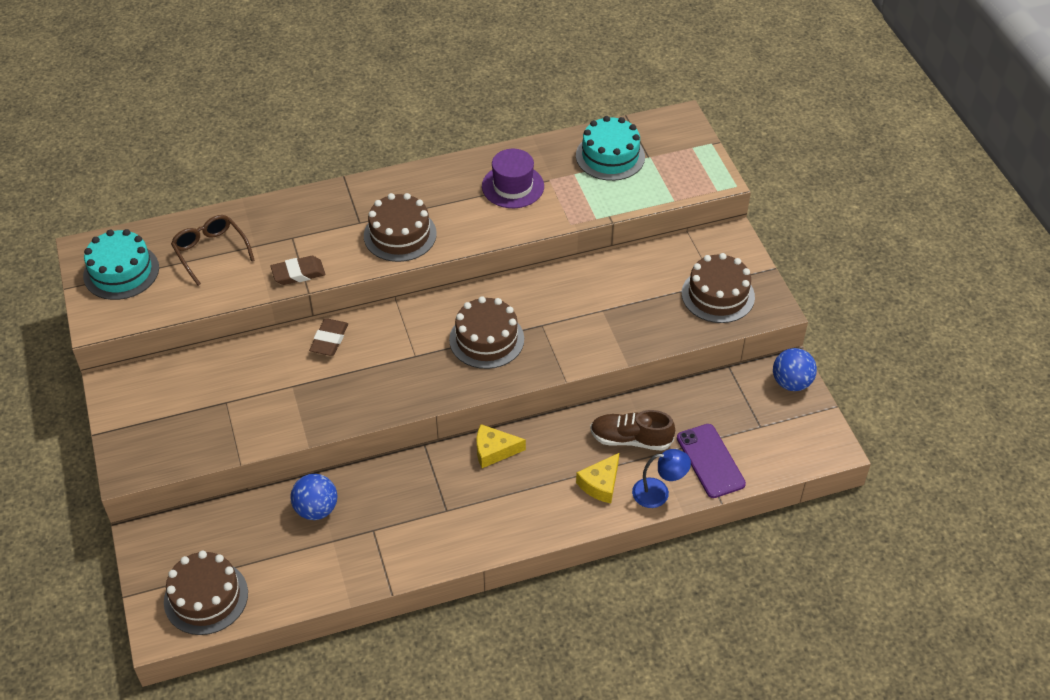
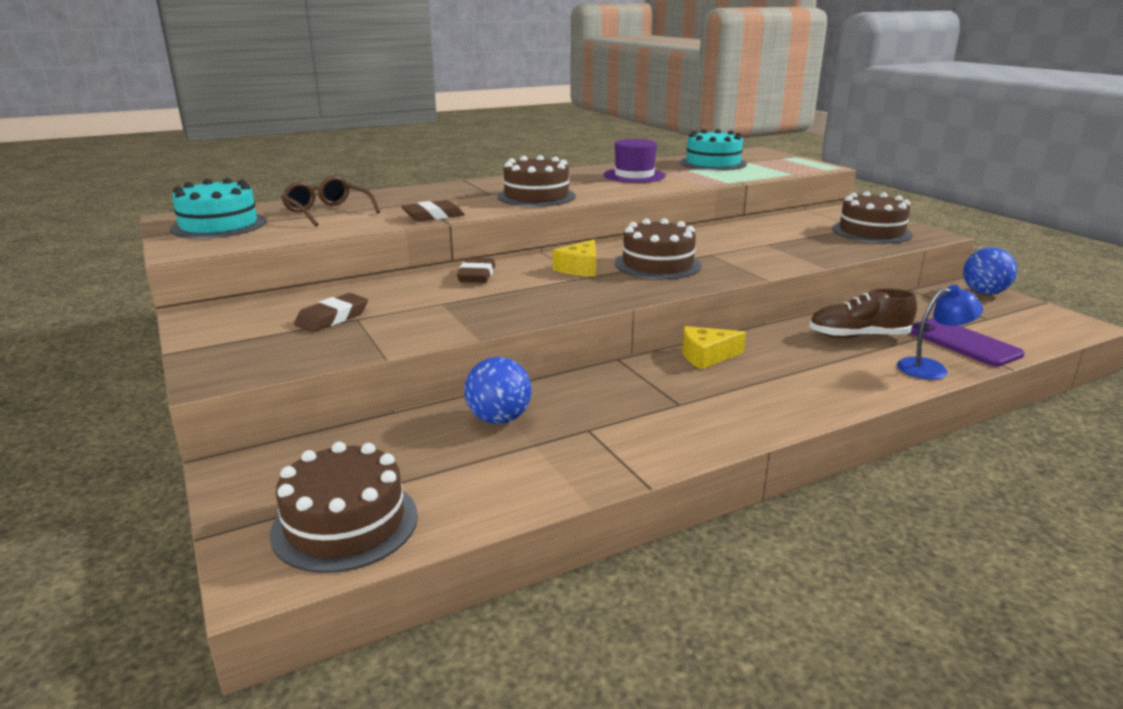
camera: 10 degrees left, 25 degrees down
yellow cheese [576,453,619,503] -> yellow cheese moved to [553,239,596,277]
none -> brown eraser [294,293,368,332]

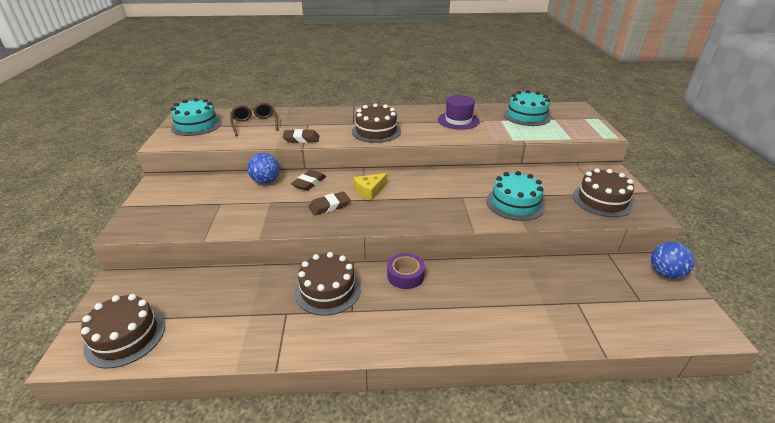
camera: 25 degrees right, 10 degrees up
brown eraser [294,293,368,332] -> brown eraser moved to [309,191,350,216]
blue ball [464,357,532,424] -> blue ball moved to [247,153,280,184]
brown cake [615,218,702,279] -> brown cake moved to [295,252,361,316]
yellow cheese [682,326,746,369] -> purple tape [387,253,425,289]
brown shoe [809,288,917,338] -> none
blue lamp [897,285,983,380] -> none
purple phone [911,318,1025,367] -> none
none -> turquoise cake [486,171,545,221]

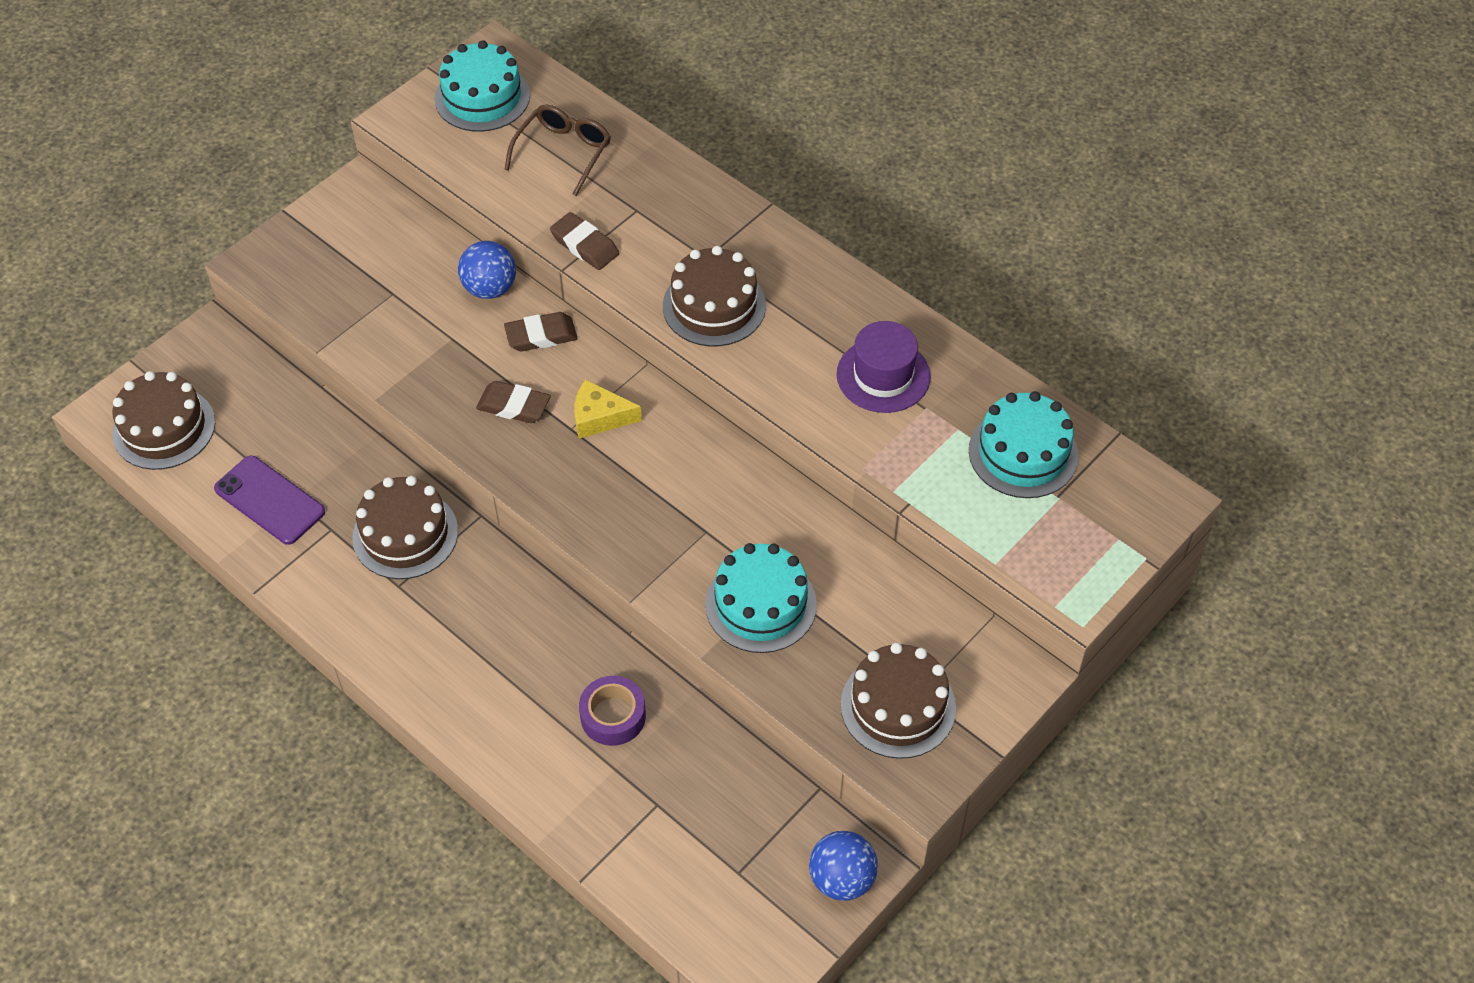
camera: 45 degrees right, 20 degrees up
purple tape [387,253,425,289] -> purple tape moved to [579,676,646,746]
none -> purple phone [214,456,325,545]

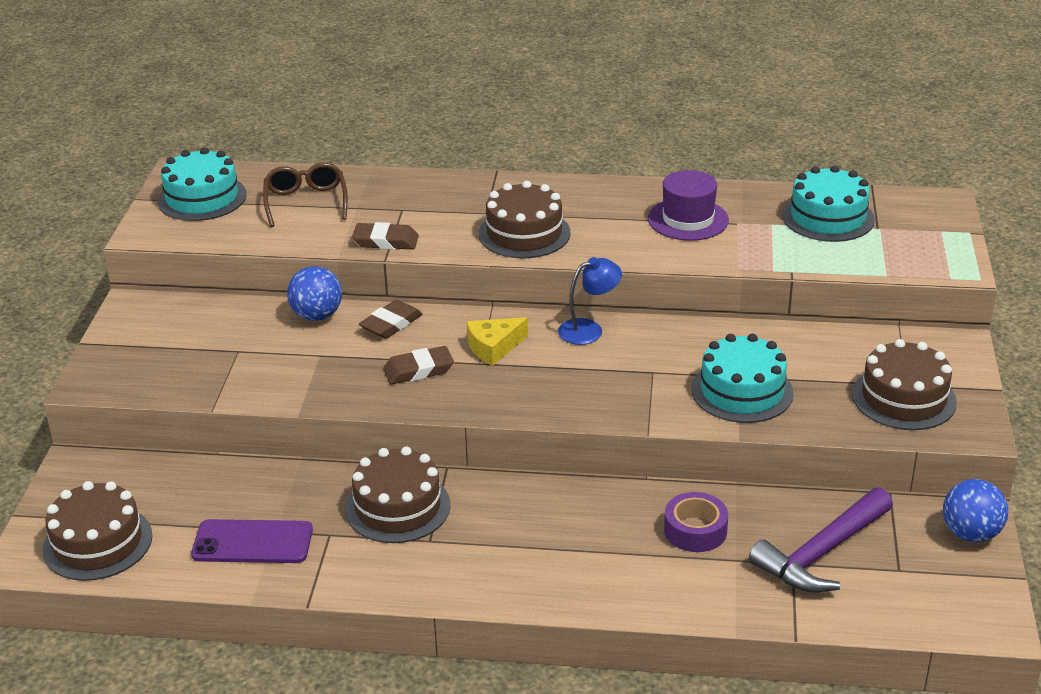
camera: 35 degrees left, 20 degrees down
none -> blue lamp [558,257,622,345]
none -> purple hammer [749,487,893,593]

